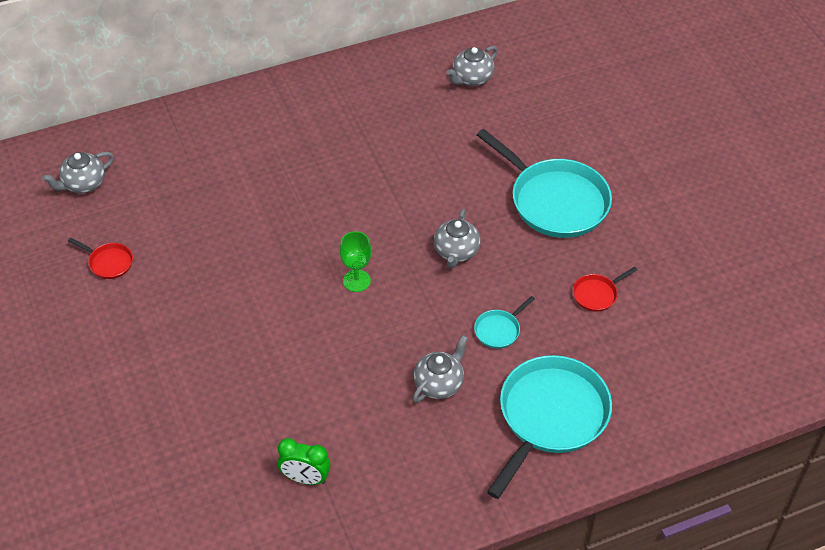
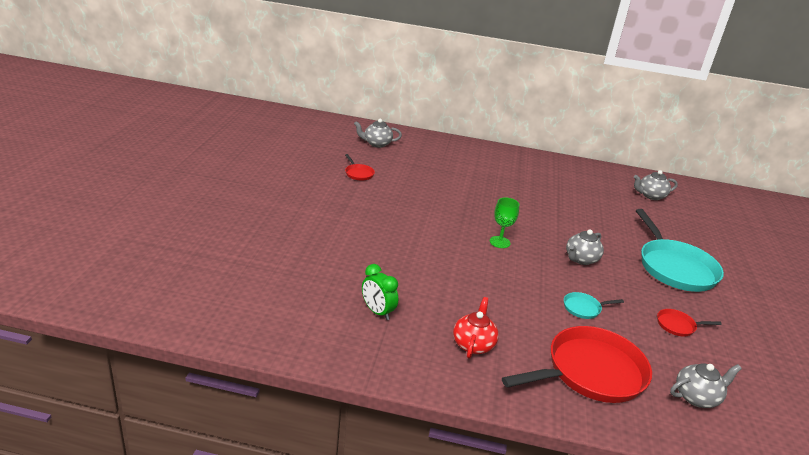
camera: 30 degrees right, 20 degrees down
grey teapot [413,335,468,403] -> grey teapot moved to [670,363,742,408]
turquoise pan [487,355,612,499] -> red pan [502,326,652,403]
none -> red teapot [453,297,499,358]

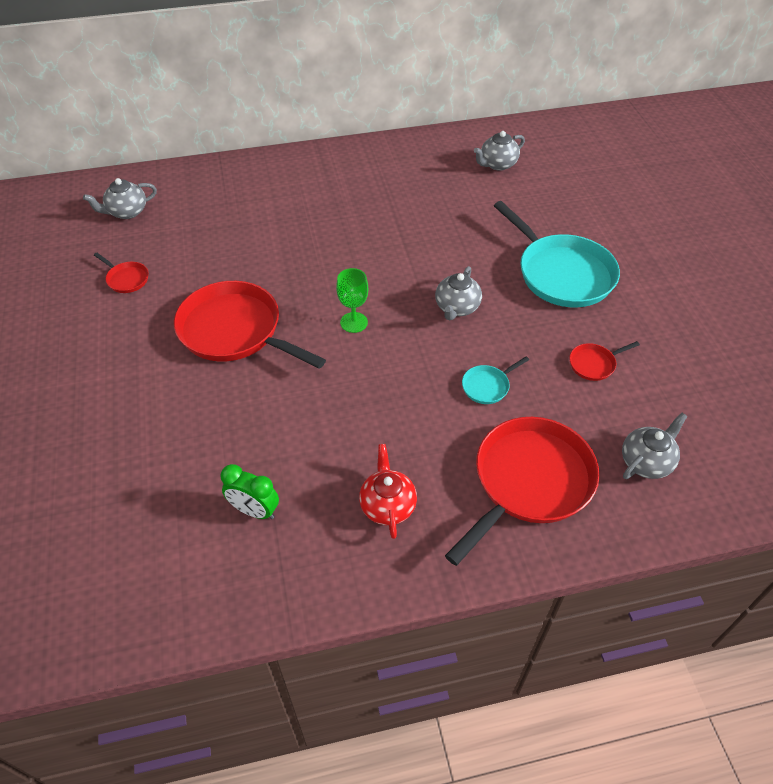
camera: 20 degrees left, 20 degrees up
none -> red pan [174,281,326,369]

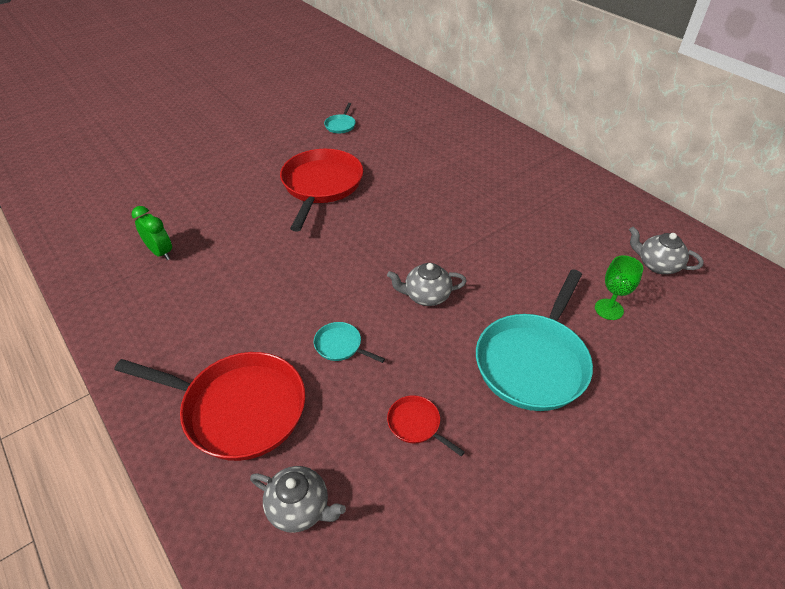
camera: 65 degrees right, 5 degrees down
grey teapot [83,178,157,219] -> none
red pan [94,253,149,293] -> turquoise pan [324,103,356,133]
green clock [221,464,279,519] -> green clock turned 135 degrees clockwise [132,206,172,260]
green goblet [336,268,368,333] -> green goblet moved to [595,255,643,320]
red teapot [359,444,417,539] -> none

